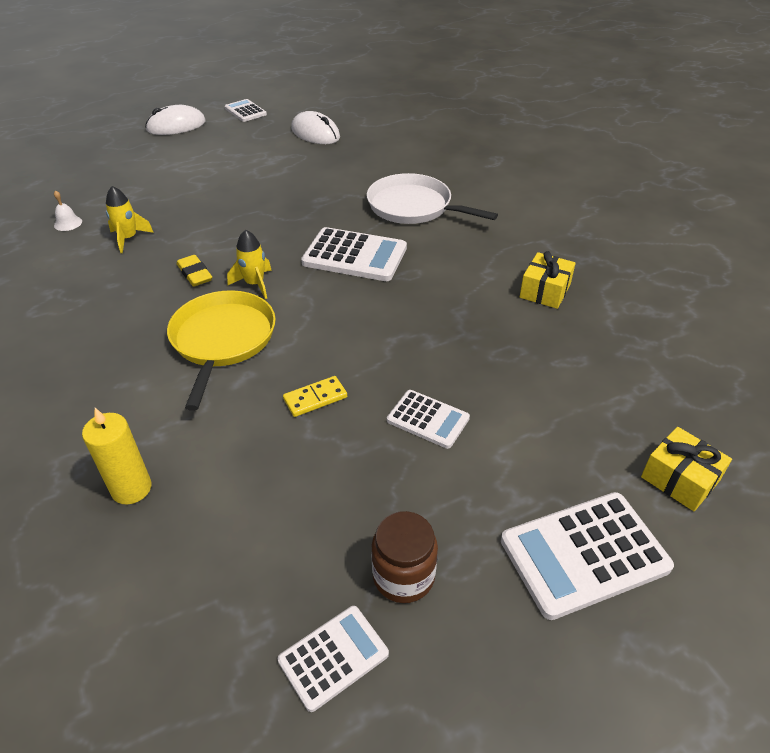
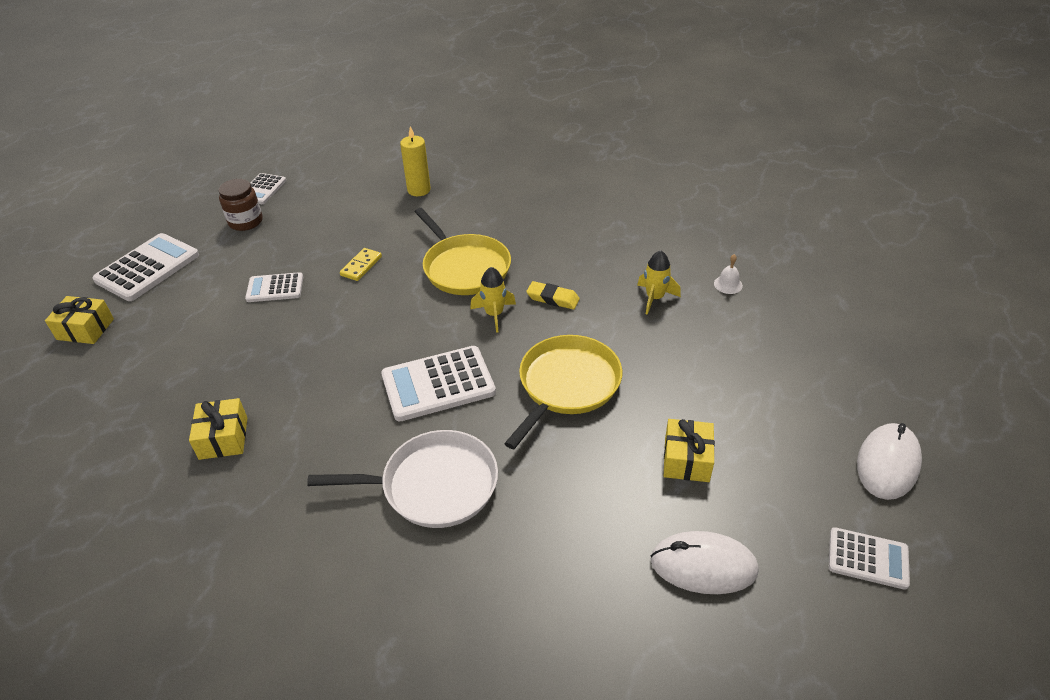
camera: 145 degrees right, 0 degrees up
none -> yellow pan [504,335,622,449]
none -> yellow gift [664,419,715,482]

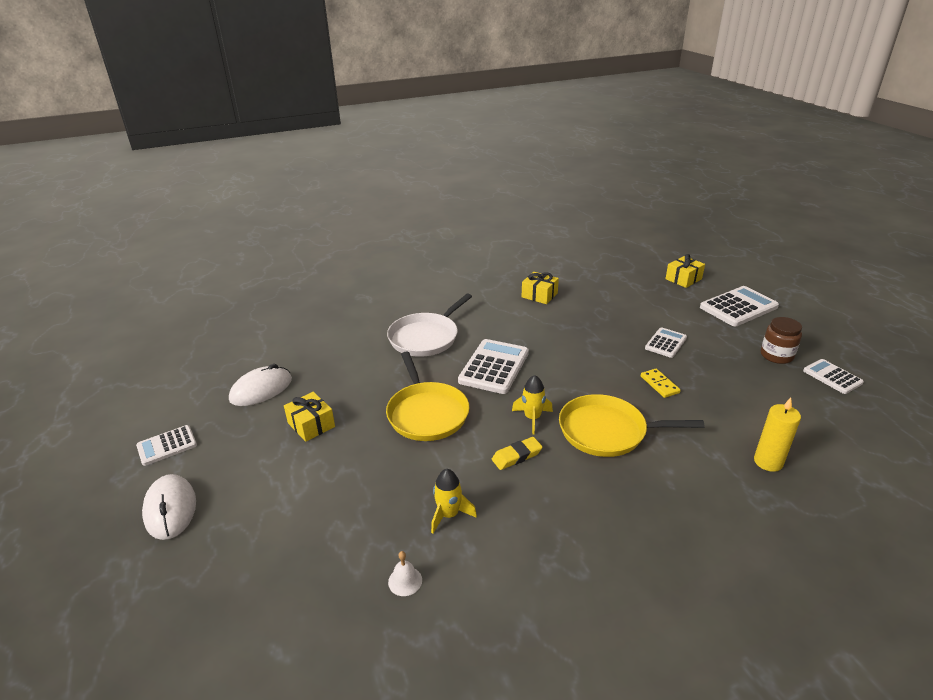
camera: 130 degrees right, 10 degrees down
white calculator [92,233,199,301] -> white calculator turned 105 degrees counterclockwise [700,286,779,327]

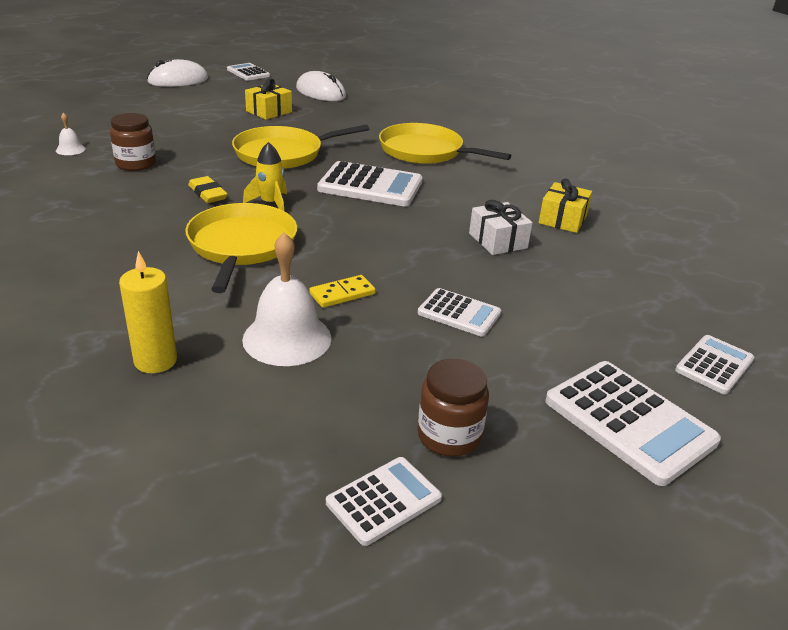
camera: 80 degrees right, 0 degrees up
white pan [387,293,472,357] -> yellow pan [379,123,511,164]
yellow rocket [431,469,477,534] -> brown jar [110,113,156,171]
yellow gift [666,254,705,288] -> white calculator [675,335,754,394]
none -> white bell [242,232,331,366]
none -> white gift [469,200,533,255]

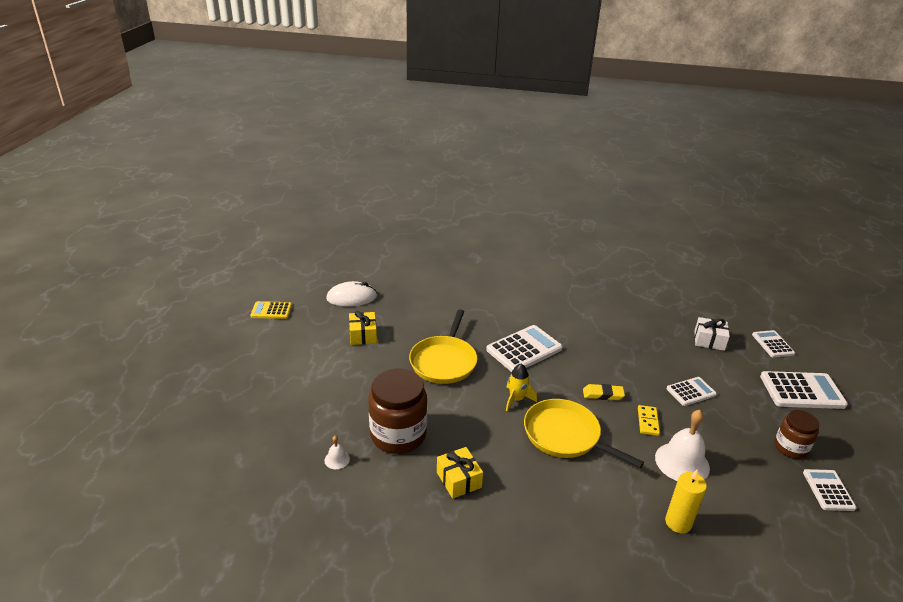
camera: 50 degrees left, 0 degrees up
brown jar [110,113,156,171] -> brown jar [369,369,427,454], size x1.71
white mouse [147,59,208,87] -> none
yellow eraser [188,176,228,203] -> yellow eraser moved to [583,384,625,400]
white calculator [227,63,270,81] -> yellow calculator [250,301,292,319]
yellow pan [379,123,511,164] -> none
white gift [469,200,533,255] -> white gift moved to [694,317,730,351]
yellow gift [538,178,592,233] -> yellow gift moved to [437,447,483,499]

